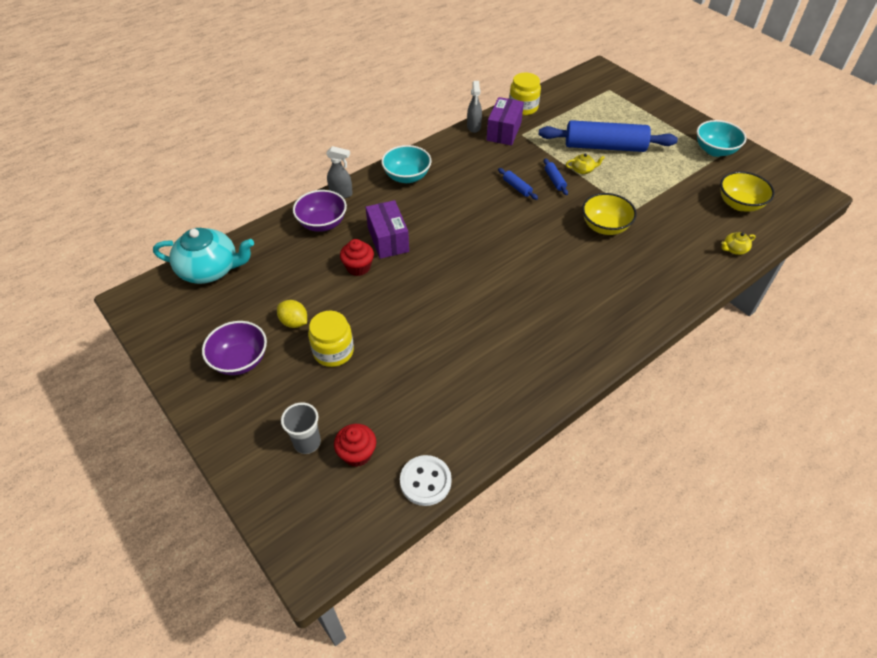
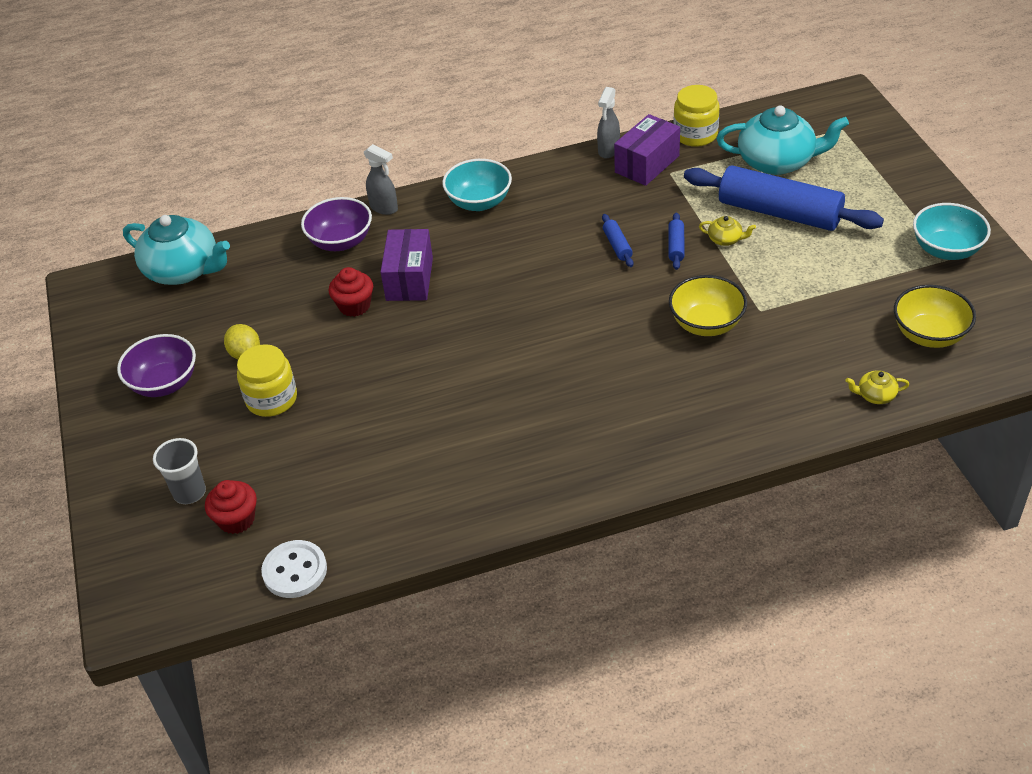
camera: 25 degrees right, 5 degrees down
none -> turquoise teapot [717,105,849,175]

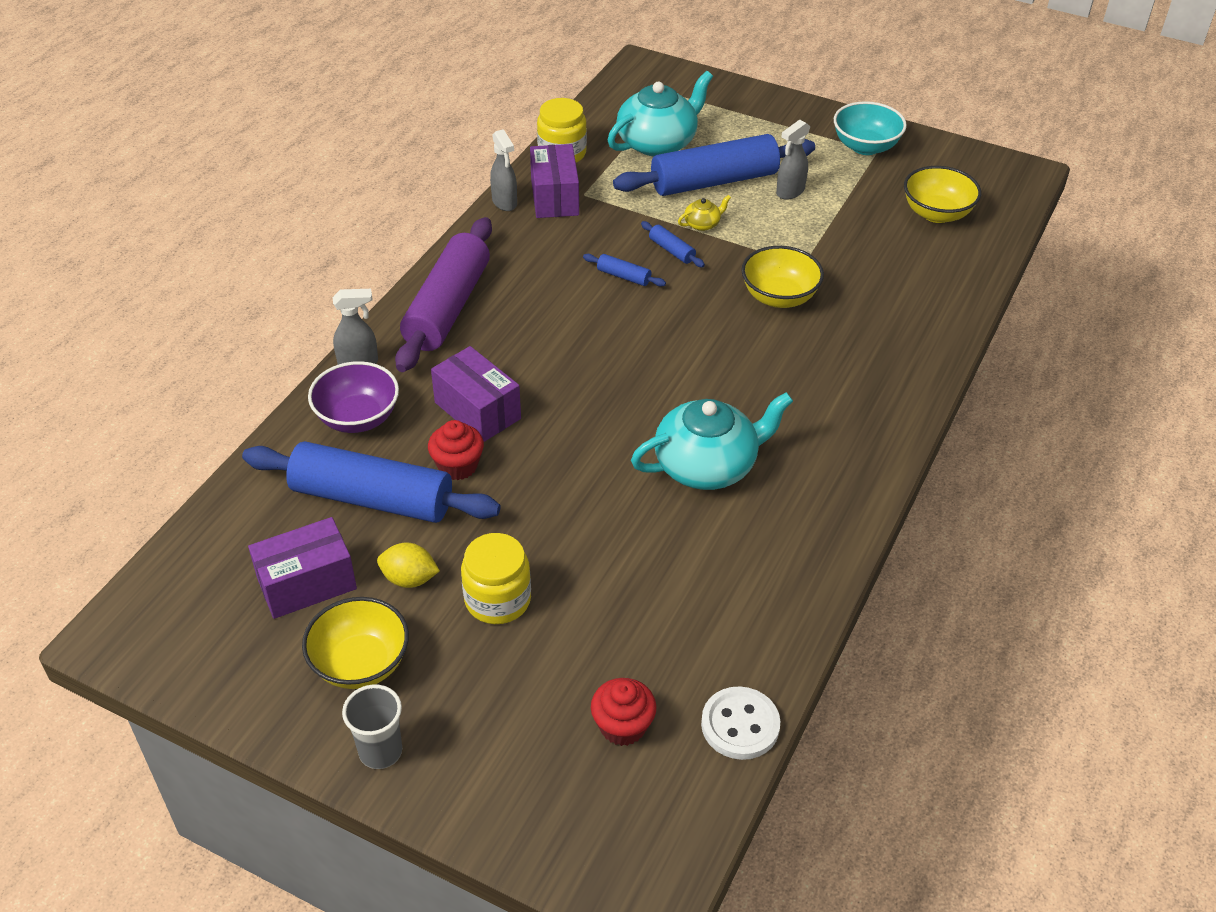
camera: 50 degrees left, 0 degrees up
purple bowl [117,334,196,397] -> yellow bowl [302,597,409,689]
turquoise teapot [123,215,230,285] -> turquoise teapot moved to [631,392,793,490]
grey cup [153,438,206,504] -> grey cup moved to [342,684,402,769]
turquoise bowl [442,159,512,211] -> purple rolling pin [395,217,492,372]
yellow teapot [845,370,909,404] -> none
none -> blue rolling pin [242,441,501,523]
none -> purple box [248,517,357,619]
none -> grey spray bottle [776,120,810,200]

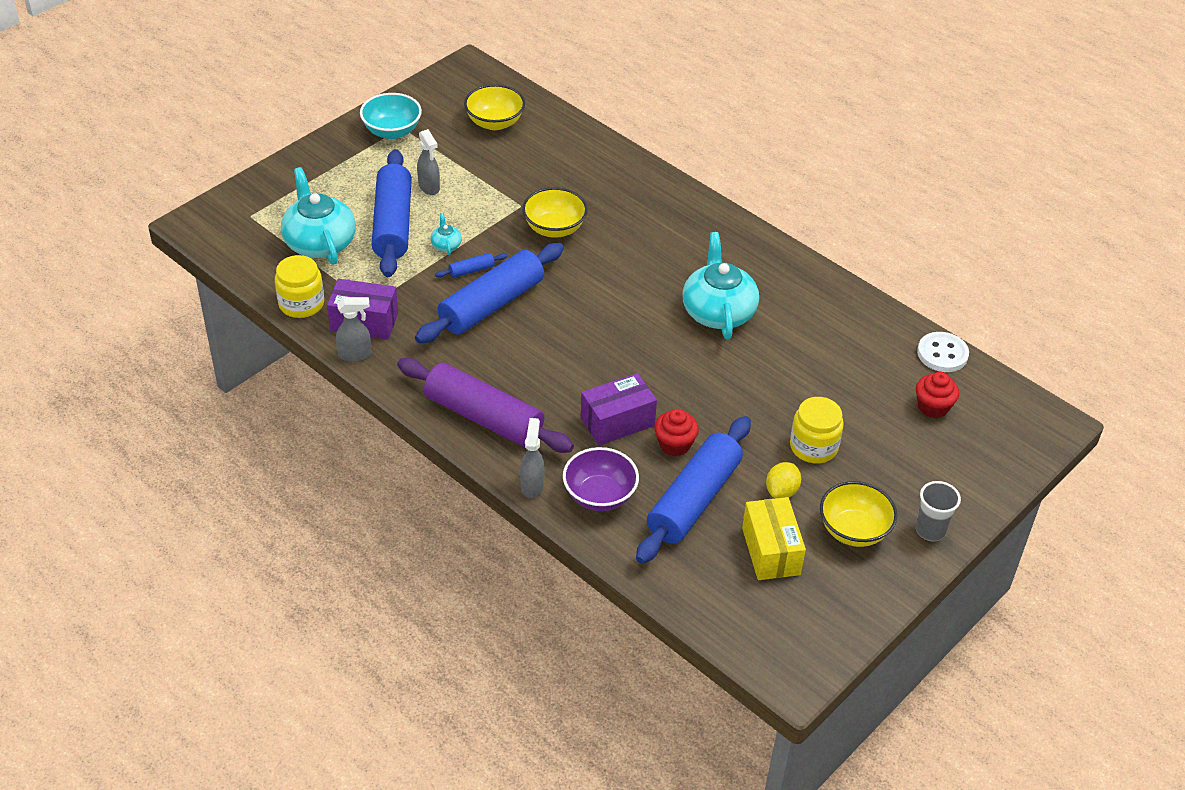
camera: 75 degrees left, 0 degrees up
purple box [248,517,357,619] -> yellow box [742,497,806,580]
blue rolling pin [583,254,666,287] -> blue rolling pin [415,243,564,343], size x2.50
yellow teapot [678,195,731,231] -> turquoise teapot [430,213,462,255]

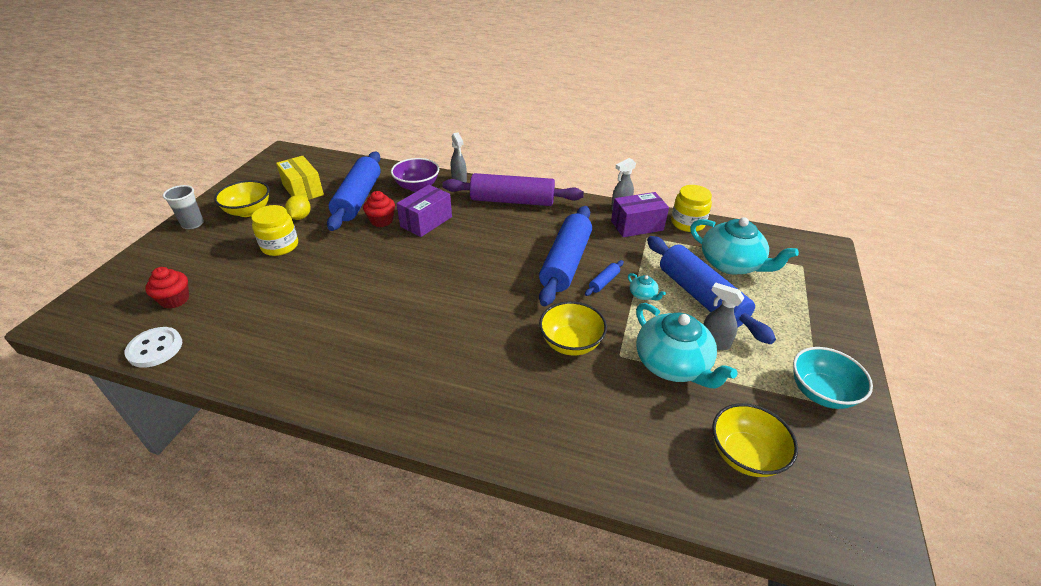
camera: 155 degrees right, 5 degrees down
turquoise teapot [683,232,759,339] -> turquoise teapot moved to [636,303,737,389]

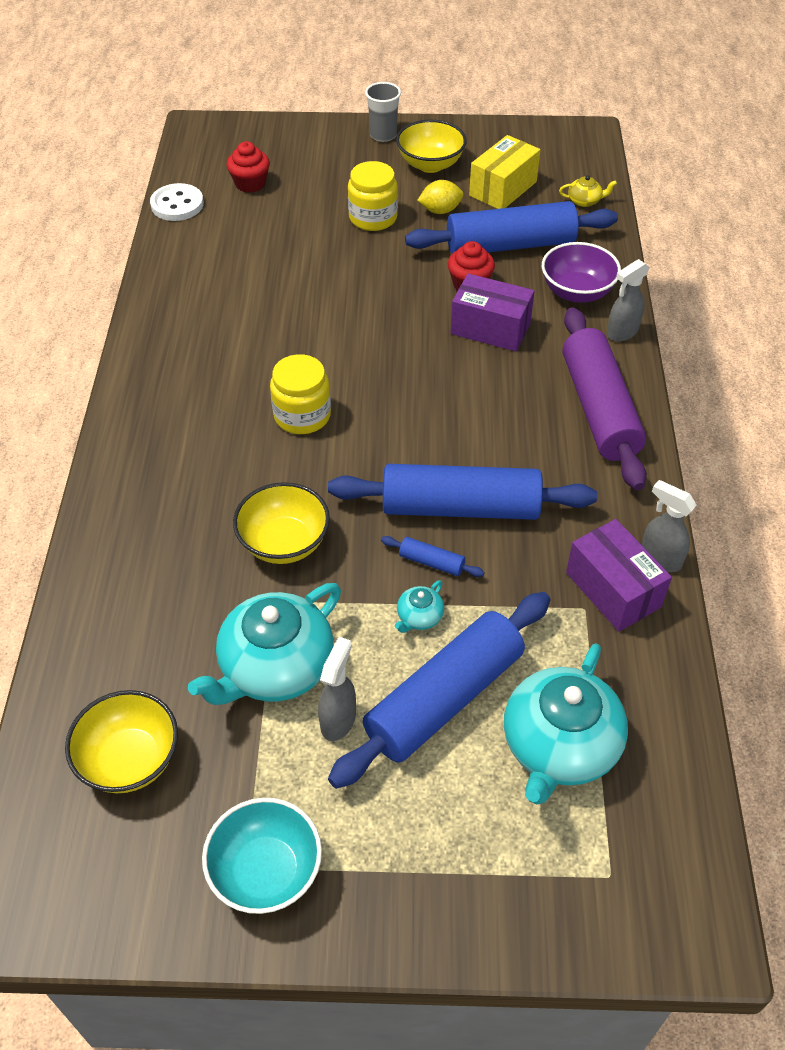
camera: 75 degrees right, 10 degrees up
yellow jar [671,185,712,232] -> yellow jar moved to [270,354,331,434]
none -> yellow teapot [559,175,617,207]

